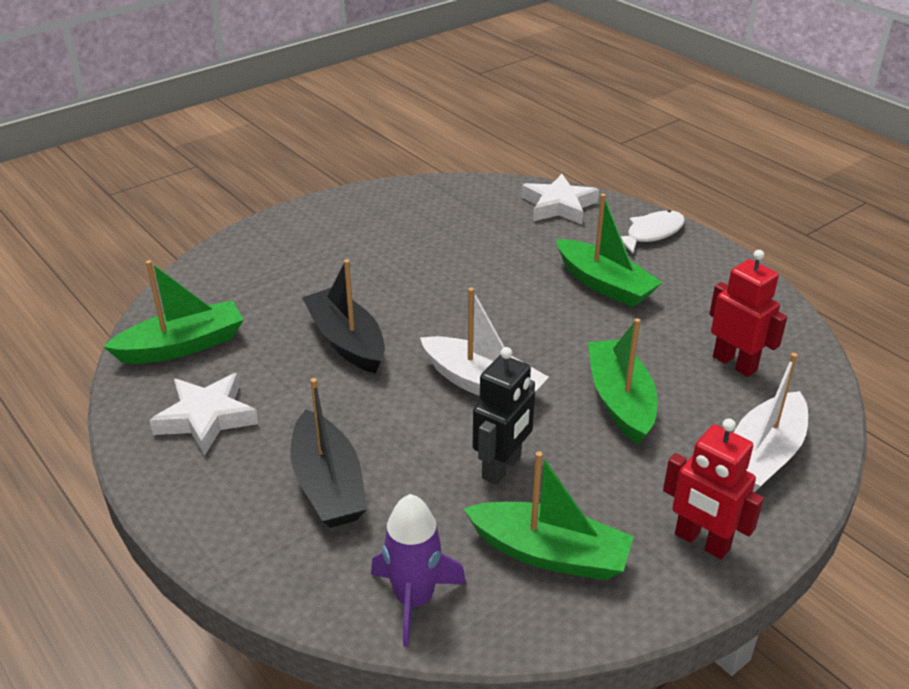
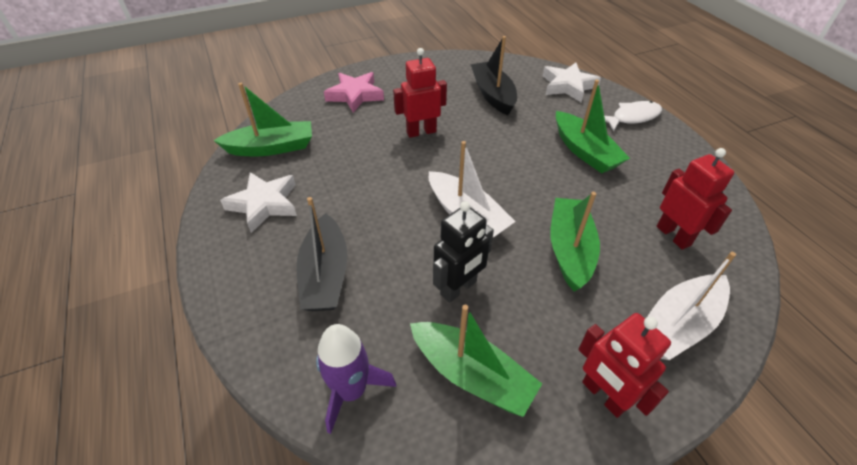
camera: 15 degrees right, 10 degrees up
black boat [302,259,385,374] -> black boat moved to [471,36,517,115]
none -> pink star [324,72,384,113]
none -> red robot [393,48,447,138]

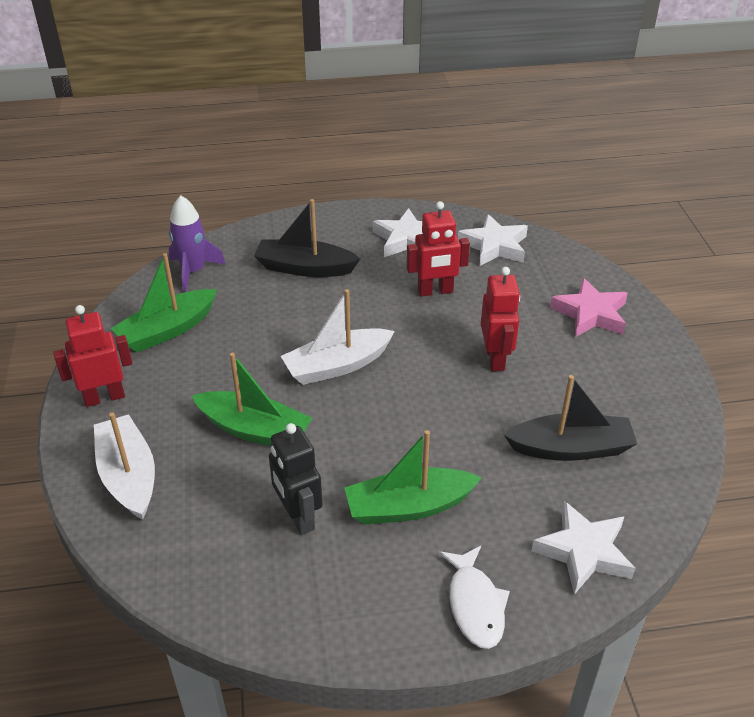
camera: 105 degrees right, 5 degrees down
green boat [213,83,312,156] -> white star [458,214,528,266]
black robot [433,201,494,303] -> black robot moved to [269,423,323,535]
red robot [657,148,734,250] -> red robot moved to [407,201,470,297]

